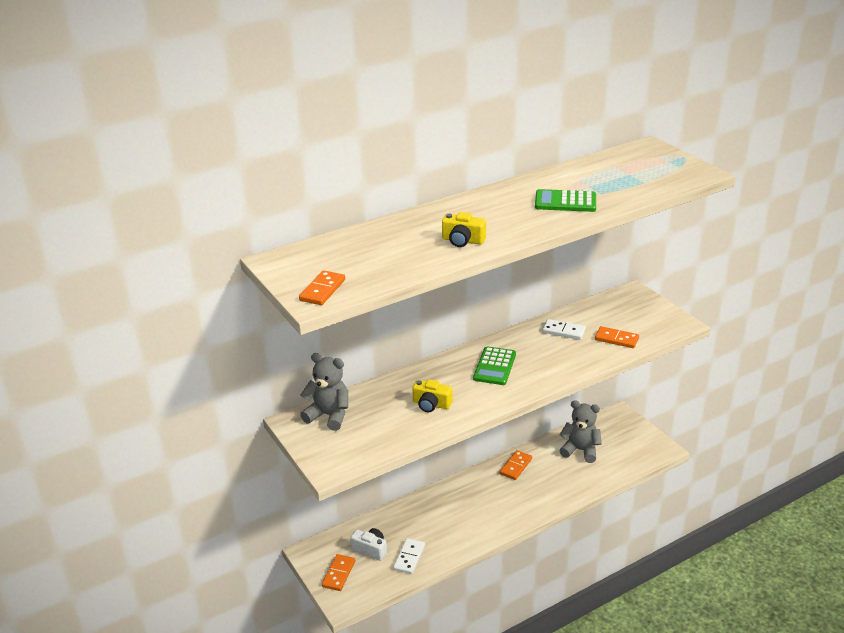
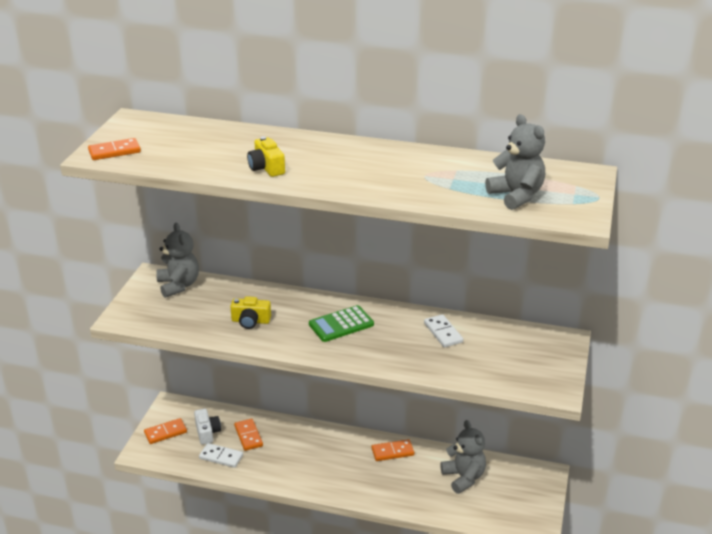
camera: 45 degrees right, 0 degrees up
white domino [393,538,425,574] -> white domino turned 45 degrees clockwise [199,443,243,468]
yellow camera [412,379,452,412] -> yellow camera turned 60 degrees counterclockwise [230,296,271,329]
green calculator [535,189,596,212] -> none
orange domino [595,326,639,348] -> orange domino moved to [234,419,263,451]
none -> grey teddy bear [485,114,545,210]

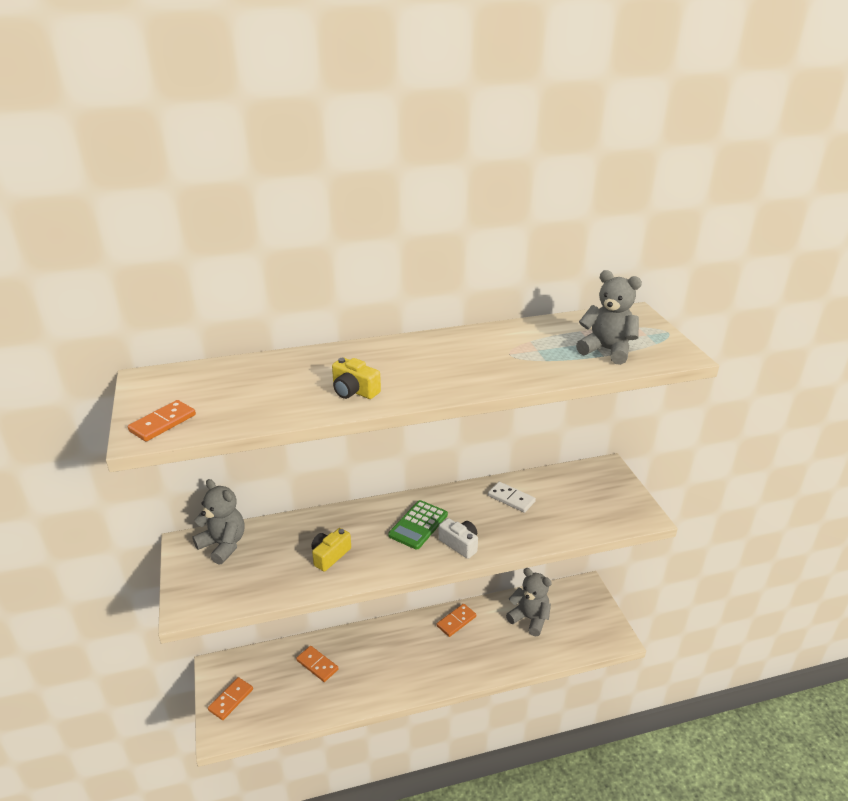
camera: 30 degrees left, 0 degrees up
white camera [194,409,221,445] -> white camera moved to [438,518,478,559]
white domino [199,443,243,468] -> none
yellow camera [230,296,271,329] -> yellow camera turned 150 degrees clockwise [311,528,351,571]

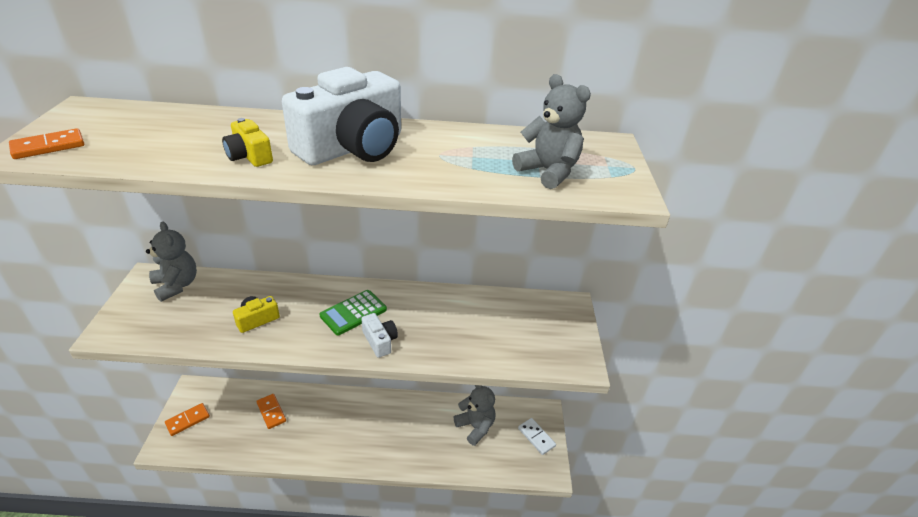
camera: 15 degrees right, 5 degrees up
orange domino [437,604,476,637] -> none
white domino [488,482,536,513] -> white domino moved to [518,418,556,455]
none -> white camera [282,67,401,165]

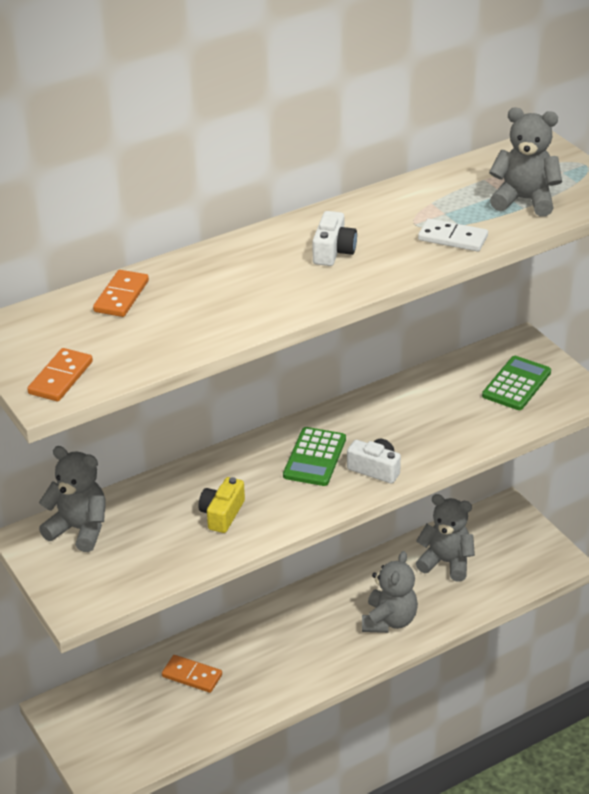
camera: 30 degrees left, 0 degrees up
orange domino [165,403,210,436] -> orange domino moved to [93,270,149,317]
yellow camera [222,118,273,167] -> none
white camera [282,67,401,165] -> white camera [313,211,357,266], size x0.45
white domino [518,418,556,455] -> white domino moved to [418,219,488,252]
none -> grey teddy bear [362,551,418,633]
none -> green calculator [482,356,551,410]

